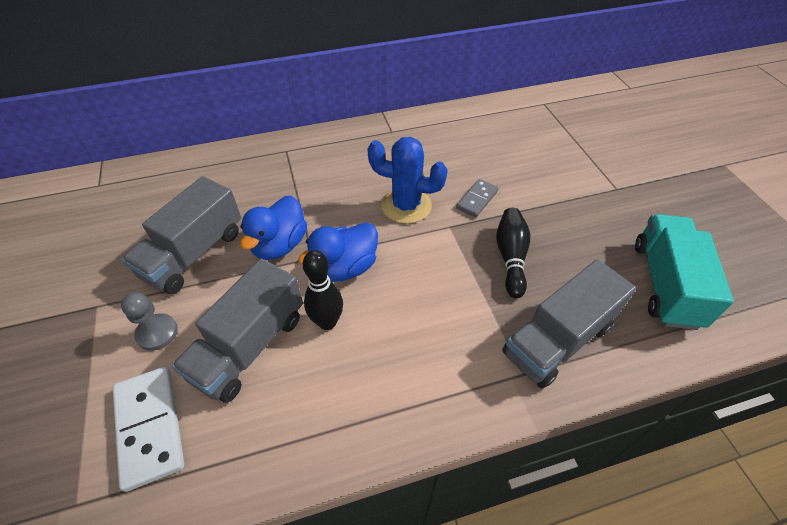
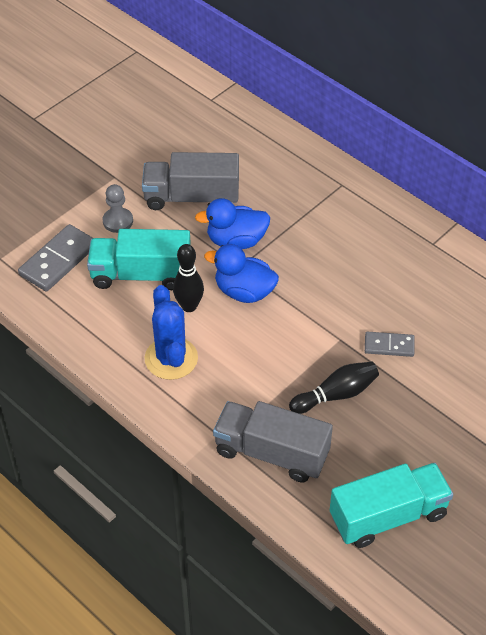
camera: 60 degrees right, 0 degrees up
white domino [113,367,184,492] -> grey domino [18,224,93,292]
grey truck [172,259,303,403] -> turquoise truck [87,229,191,290]
blue cactus [368,137,448,224] -> blue cactus moved to [145,285,198,380]

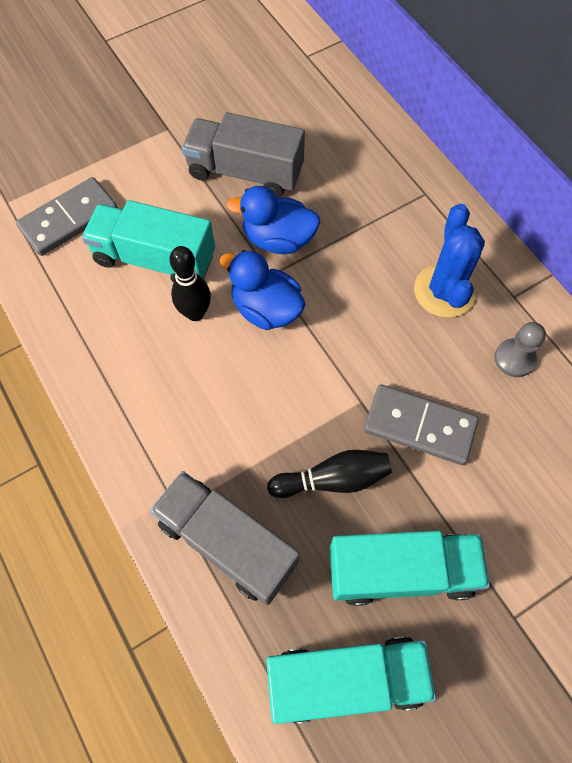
camera: 15 degrees right, 15 degrees up
grey pawn [103,184,133,233] -> grey pawn moved to [494,322,546,377]
blue cactus [145,285,198,380] -> blue cactus moved to [414,204,485,318]
grey domino [365,332,415,357] -> grey domino [364,384,478,465], size x1.66
none -> turquoise truck [329,531,490,606]

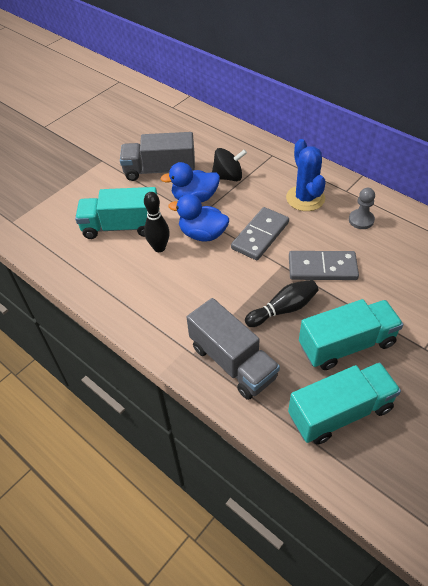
camera: 15 degrees left, 15 degrees down
grey domino [16,177,118,256] -> grey domino moved to [231,207,289,260]
grey truck [150,471,300,605] -> grey truck turned 150 degrees counterclockwise [187,298,280,400]
none -> black spinning top [212,148,247,181]

